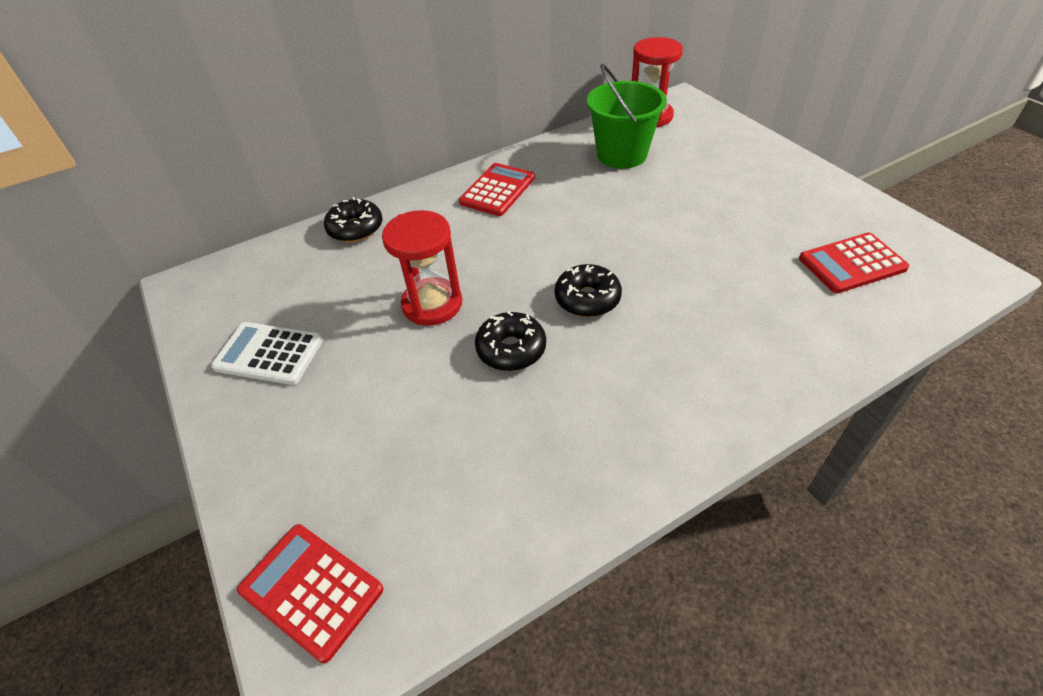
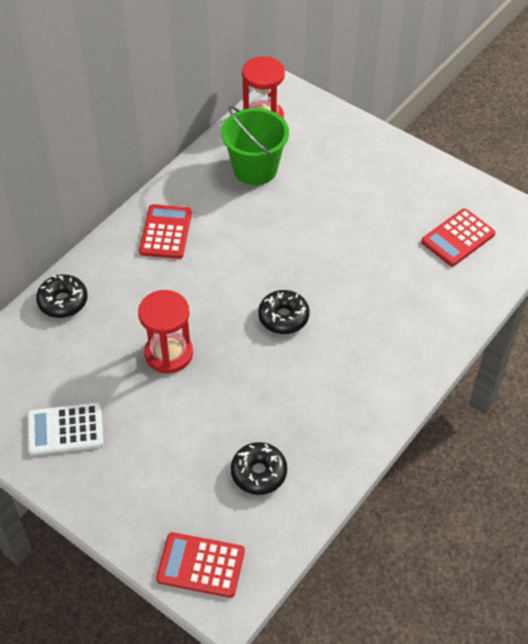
camera: 25 degrees left, 5 degrees up
black donut [475,311,546,371] -> black donut moved to [231,442,287,495]

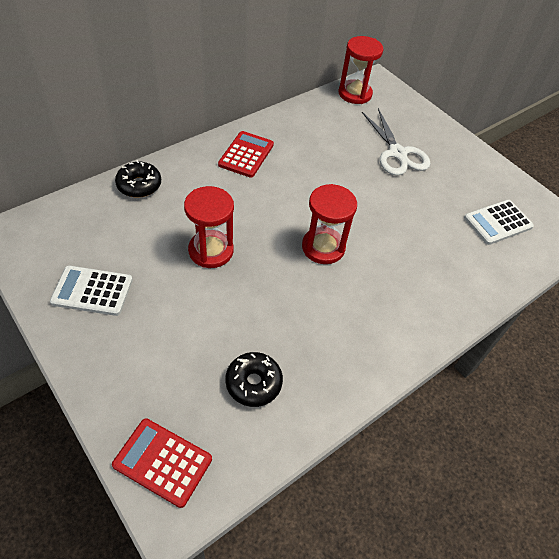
camera: 10 degrees right, 0 degrees up
green bucket [221,106,289,185] -> none
black donut [258,290,310,334] -> red hourglass [302,184,357,264]
red calculator [421,208,495,266] -> white calculator [464,200,534,245]
none -> white scissors [362,108,430,176]

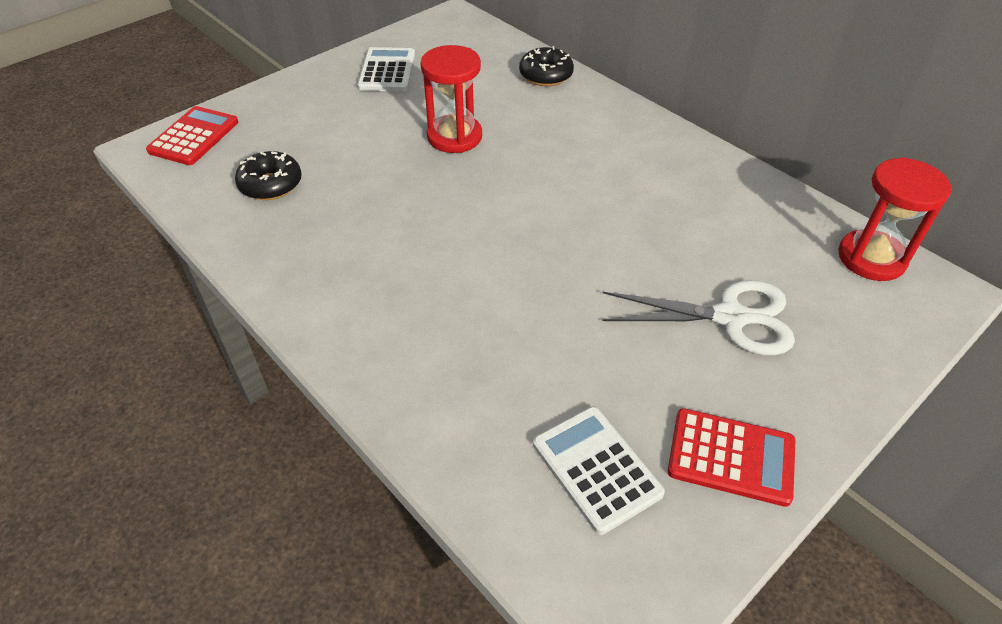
camera: 90 degrees right, 5 degrees down
red calculator [218,131,274,178] -> red calculator moved to [668,408,795,507]
red hourglass [302,184,357,264] -> none
white scissors [362,108,430,176] -> white scissors turned 150 degrees counterclockwise [602,280,795,355]

